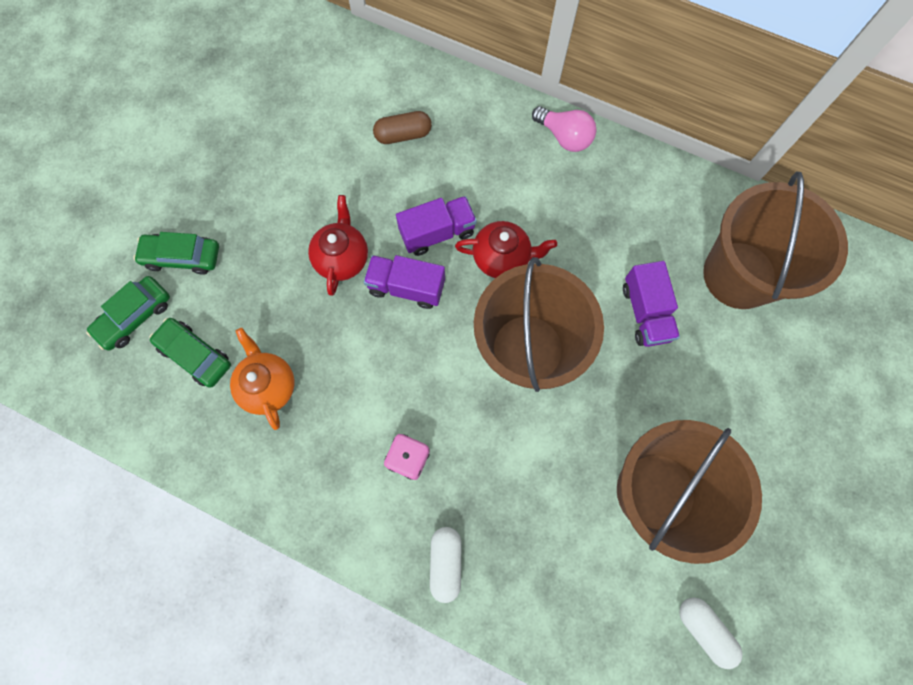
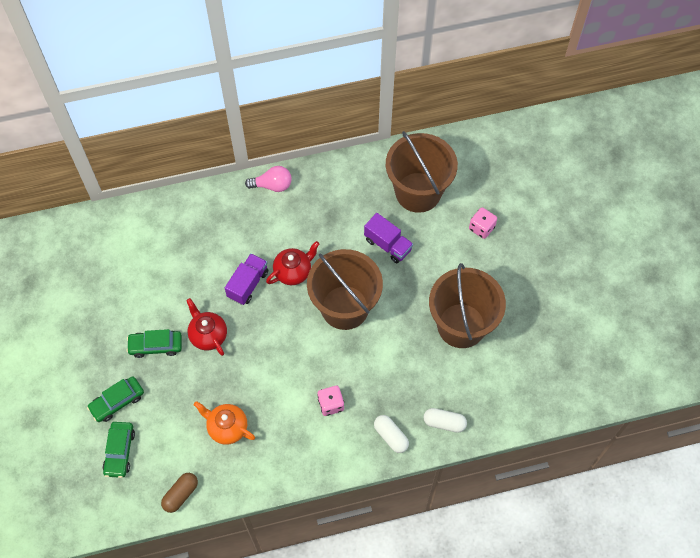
camera: 40 degrees left, 10 degrees down
green car [149,318,231,388] -> green car moved to [127,329,182,358]
purple truck [364,255,445,309] -> none
brown capsule [373,111,432,144] -> brown capsule moved to [161,473,198,513]
white capsule [679,598,743,669] -> white capsule moved to [424,408,467,433]
none -> pink dice [469,207,497,239]

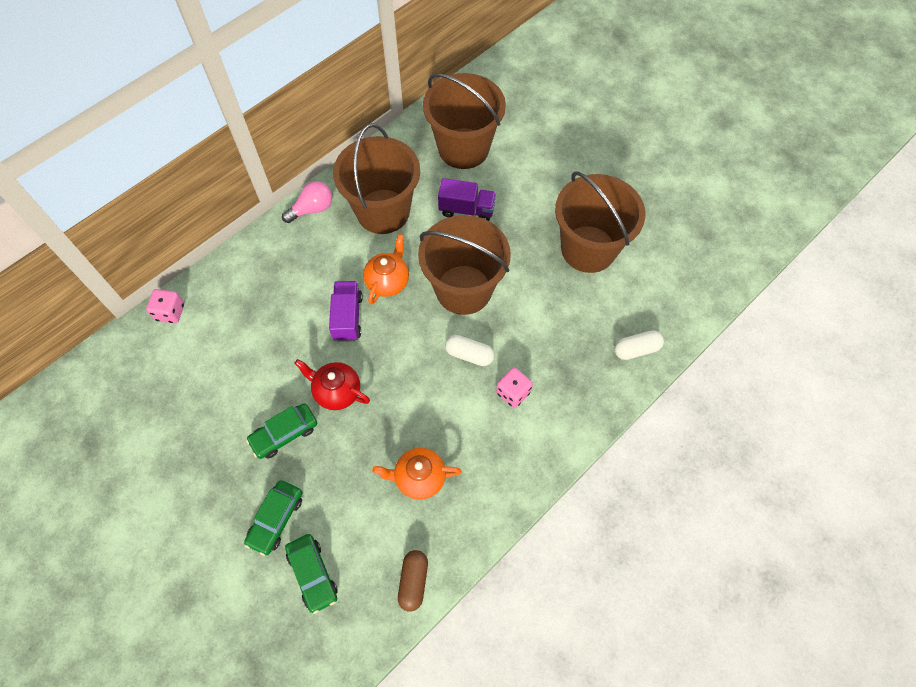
camera: 30 degrees left, 0 degrees up
red teapot [266,241,319,285] -> orange teapot [363,234,409,304]
white capsule [374,415,409,453] -> white capsule moved to [445,335,495,366]
pink dice [469,207,497,239] -> pink dice moved to [146,289,184,324]
none -> brown bucket [333,123,420,234]

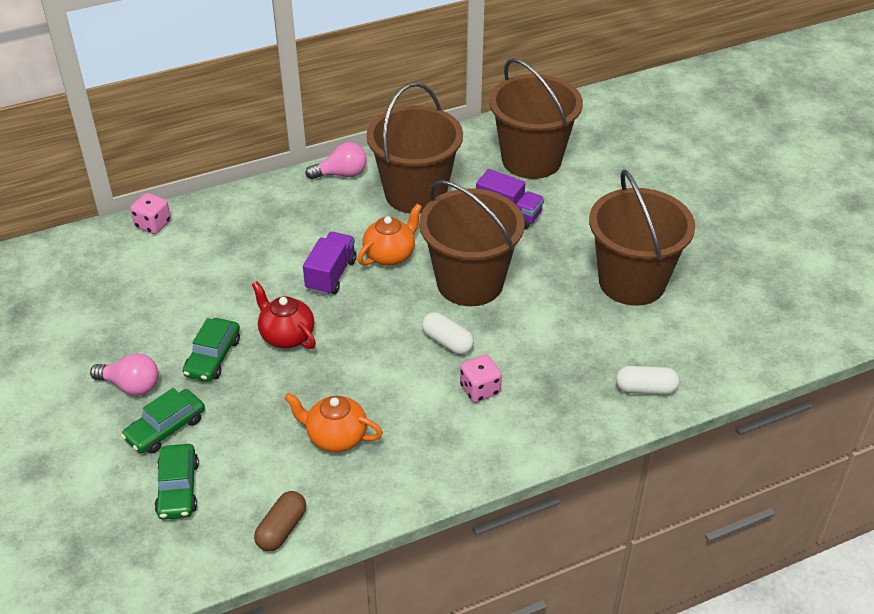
camera: 20 degrees right, 20 degrees down
green car [246,403,317,459] -> green car turned 60 degrees counterclockwise [183,318,240,382]
none -> pink light bulb [90,353,159,395]

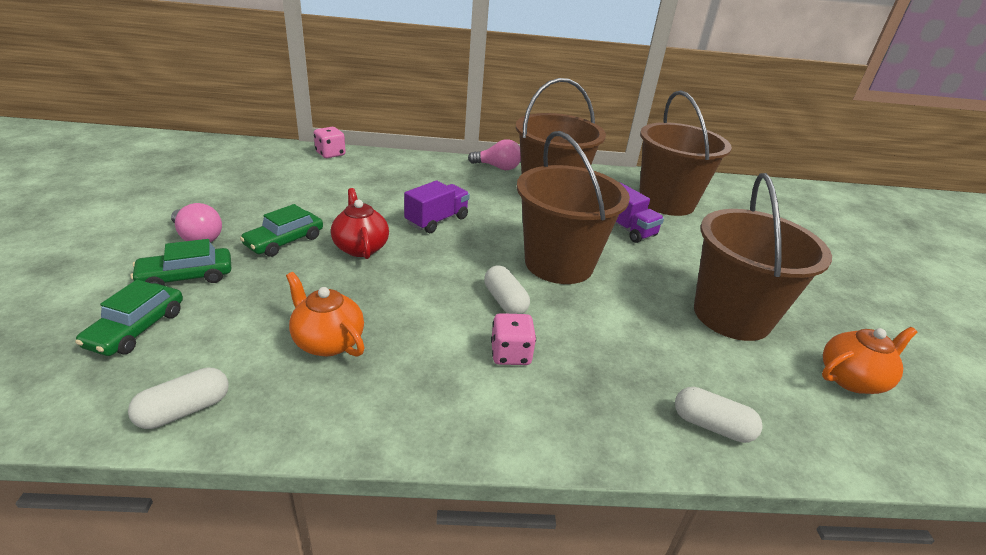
camera: 20 degrees right, 10 degrees down
brown capsule [254,491,306,551] -> white capsule [128,367,229,429]
orange teapot [358,204,422,266] -> orange teapot moved to [822,327,918,394]

